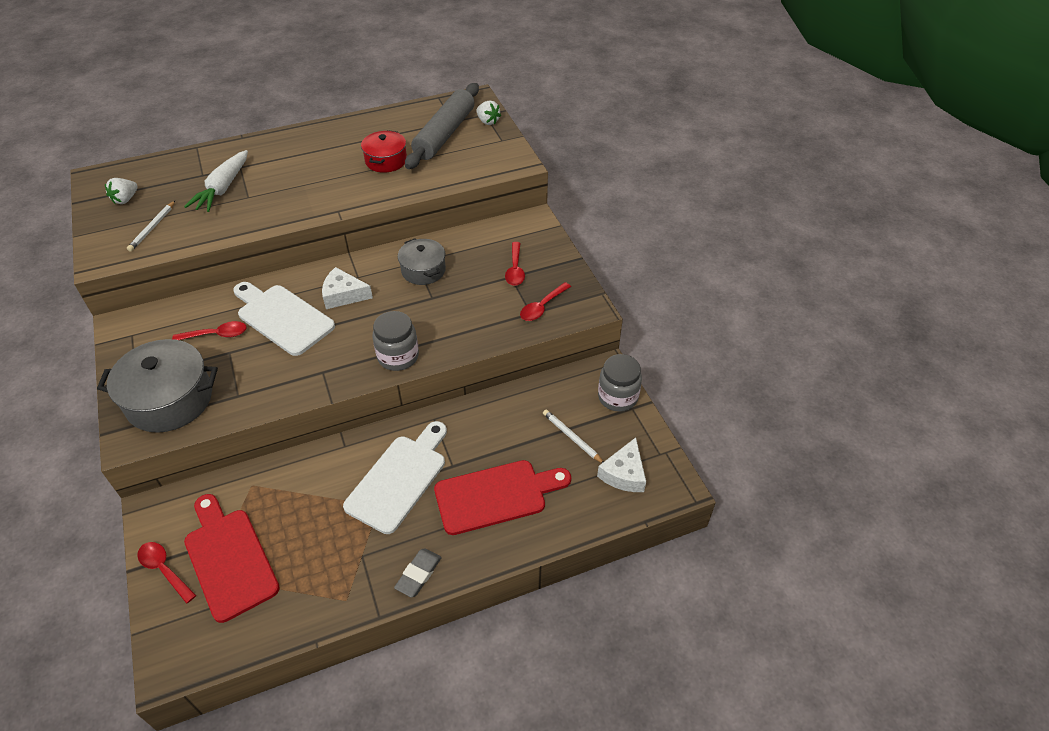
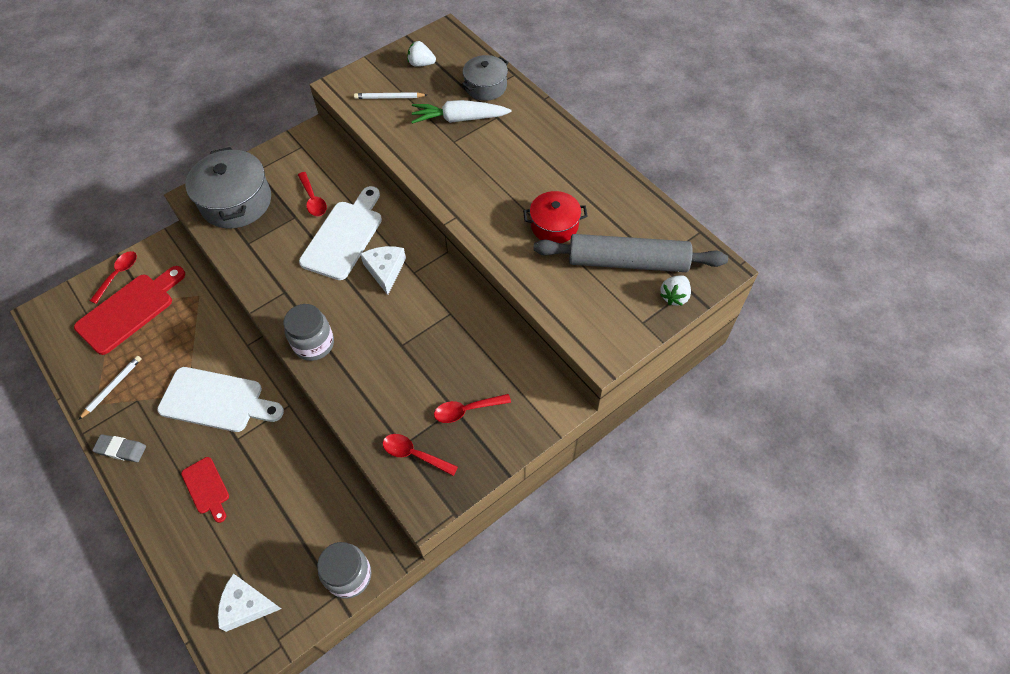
camera: 75 degrees right, 10 degrees up
grey pot [398,238,446,285] -> grey pot moved to [461,55,509,101]
red cutting board [434,460,571,535] -> red cutting board [181,457,229,523], size x0.54
white pencil [543,409,604,463] -> white pencil moved to [79,356,141,420]

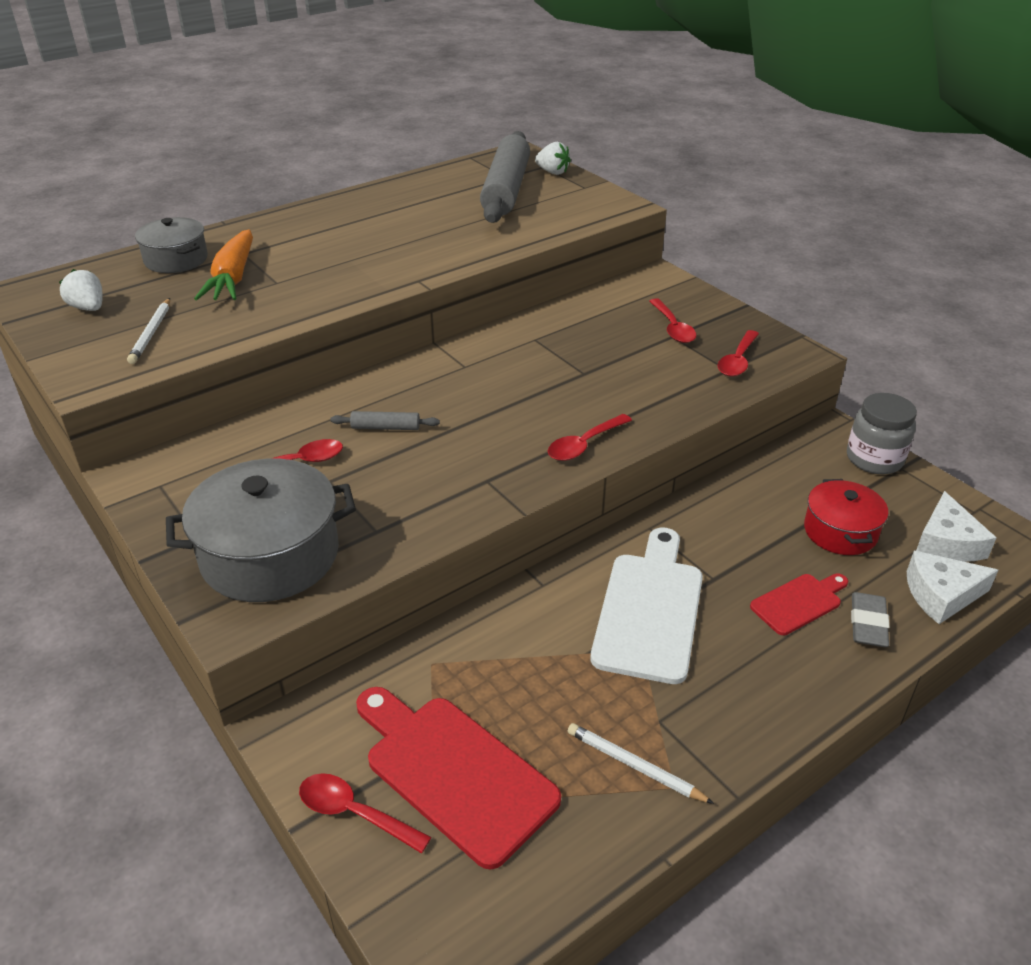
camera: 90 degrees left, 20 degrees down
grey eraser [92,434,146,462] -> grey eraser moved to [851,592,889,647]
grey jar [283,304,334,361] -> red spoon [548,414,632,461]
white cutting board [299,186,382,280] -> grey rolling pin [330,411,440,430]
white cheese [360,246,406,295] -> white cheese moved to [907,551,998,624]
white strawberry [407,41,436,67] -> white strawberry turned 120 degrees clockwise [59,269,102,311]
white carrot [411,100,512,124] -> orange carrot [194,229,253,300]
red pot [523,191,588,243] -> red pot moved to [804,479,888,555]

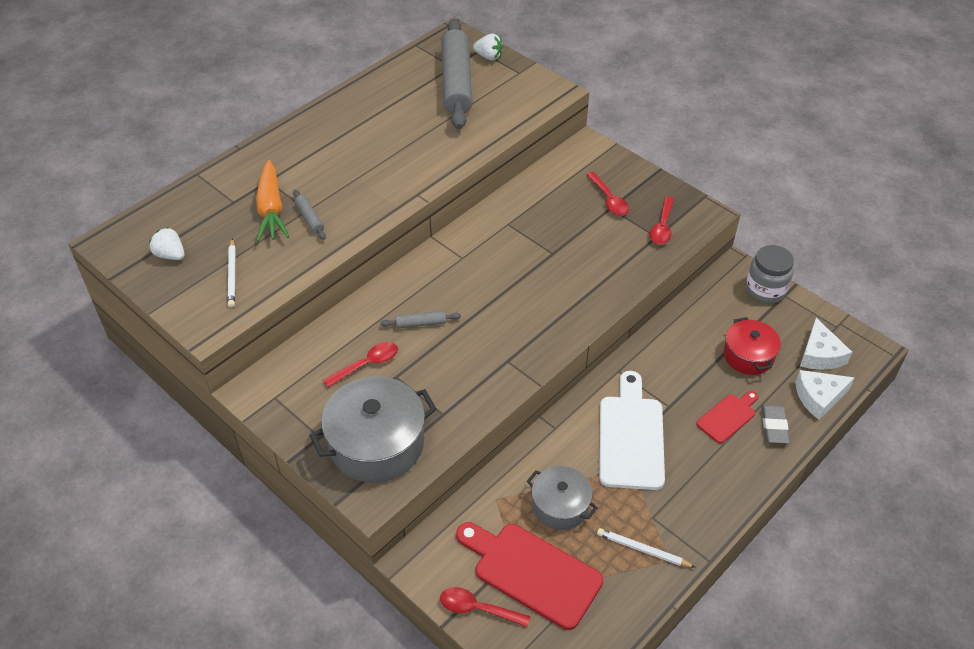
camera: 10 degrees left, 10 degrees up
grey pot [135,217,208,273] -> grey pot moved to [527,466,598,530]
red spoon [548,414,632,461] -> none
none -> grey rolling pin [293,190,326,240]

